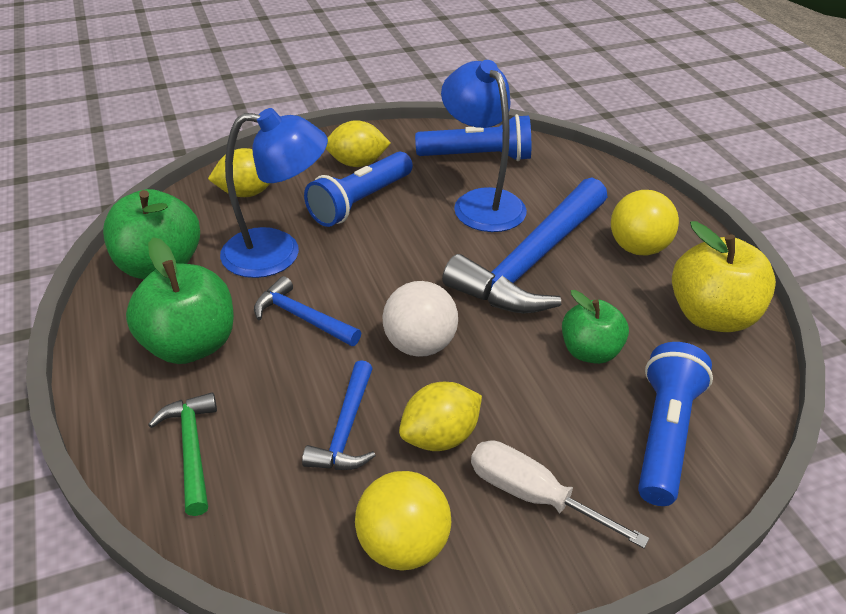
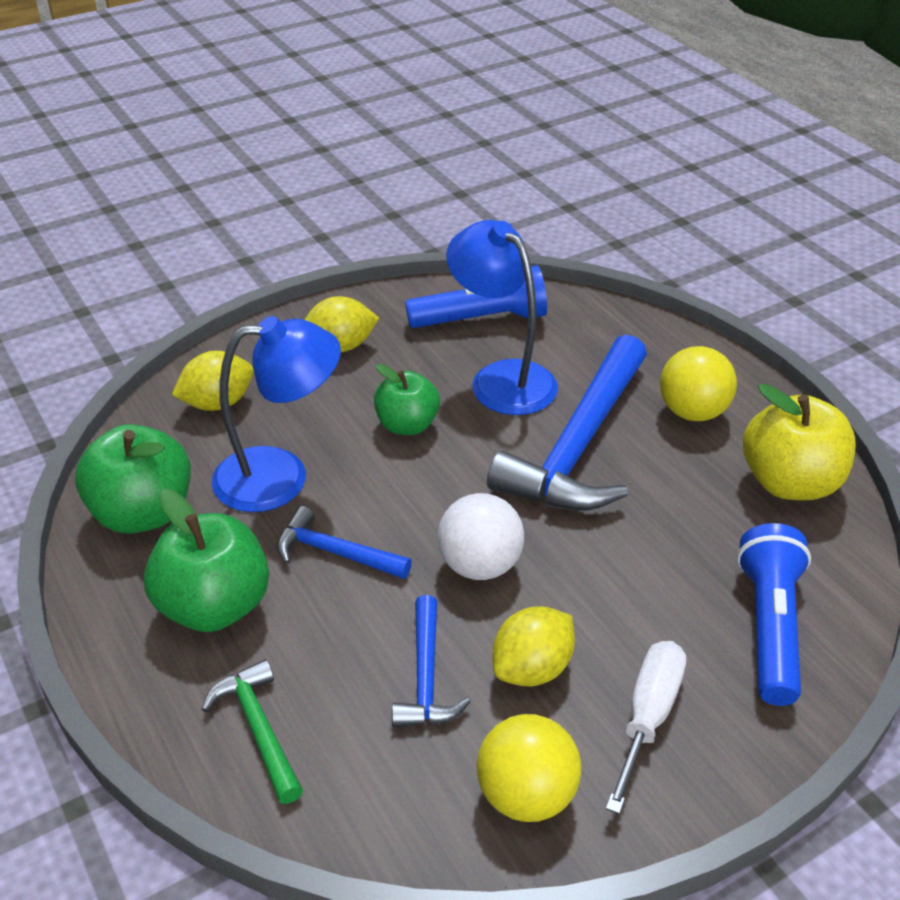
camera: 10 degrees left, 0 degrees up
blue flashlight [304,152,413,227] -> none
white screwdriver [471,440,650,548] -> white screwdriver turned 90 degrees clockwise [606,641,686,814]
green apple [562,290,629,364] -> green apple moved to [374,364,440,435]

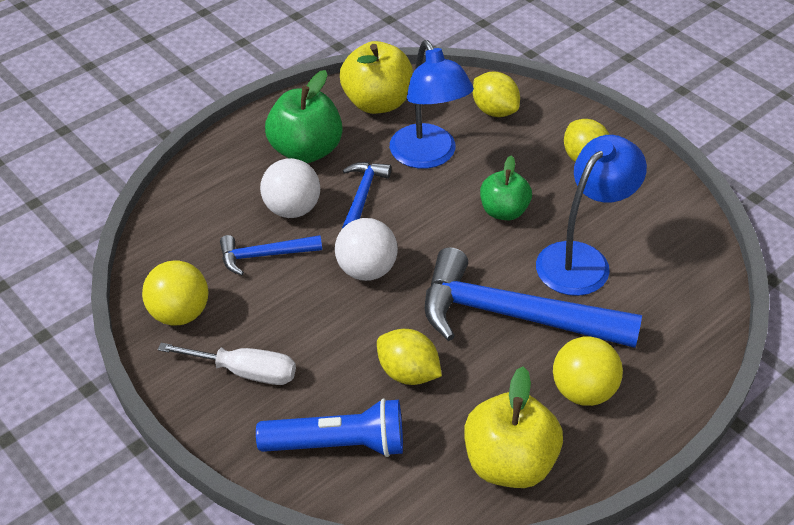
camera: 80 degrees right, 5 degrees up
green apple [75,424,191,534] -> yellow apple [340,41,413,114]
green hammer [201,659,303,804] -> none
blue flashlight [405,265,547,328] -> none
yellow lemon [493,606,575,687] -> yellow lemon moved to [377,329,442,385]
none -> white ball [260,158,320,218]

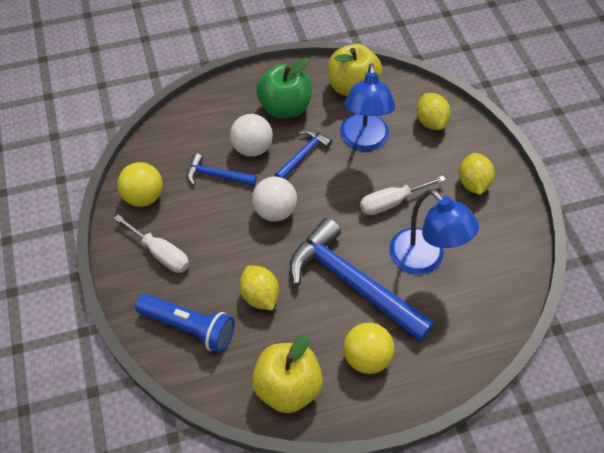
camera: 25 degrees right, 10 degrees up
green apple [480,155,532,220] -> white screwdriver [360,176,446,215]
blue lamp [536,135,647,296] -> blue lamp turned 75 degrees clockwise [389,189,479,274]

